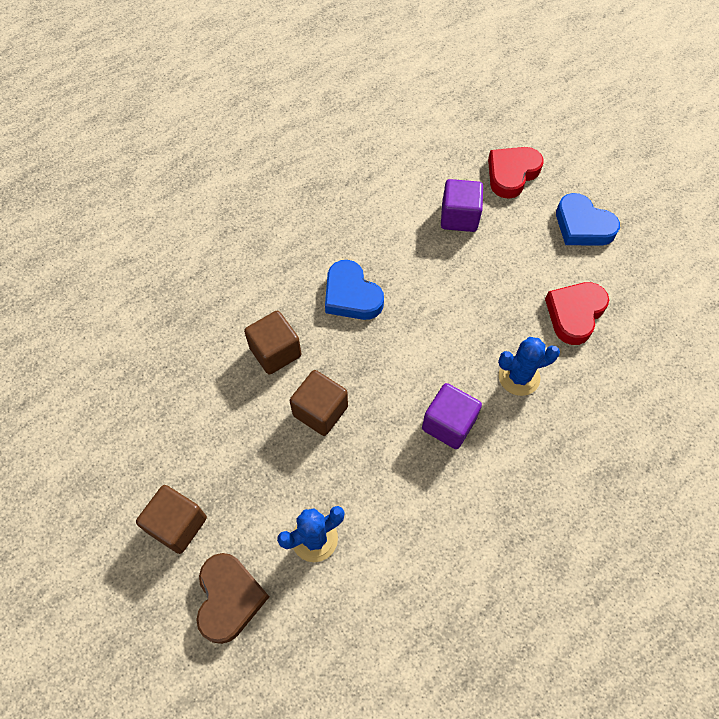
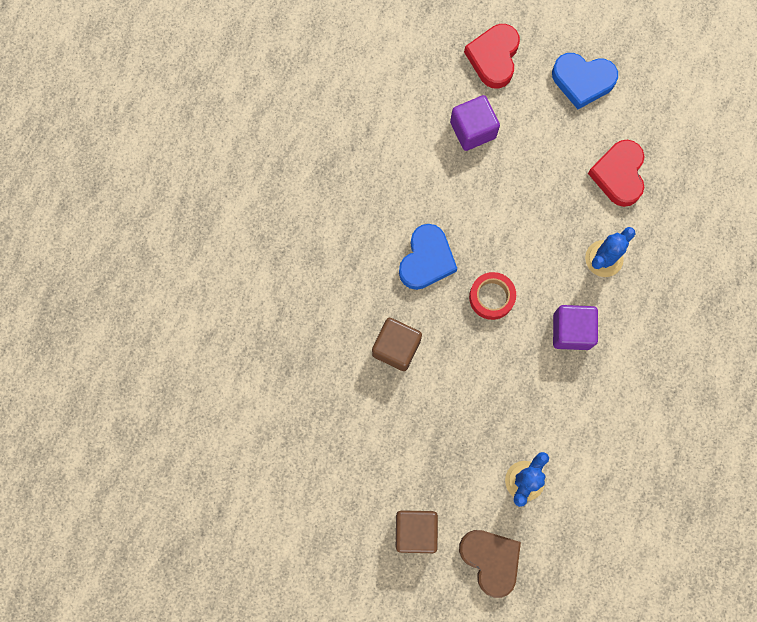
camera: 30 degrees left, 15 degrees up
brown cube [290,370,348,436] -> none
blue heart [325,260,384,320] -> blue heart turned 90 degrees counterclockwise [399,224,457,290]
none -> red tape [469,272,516,320]

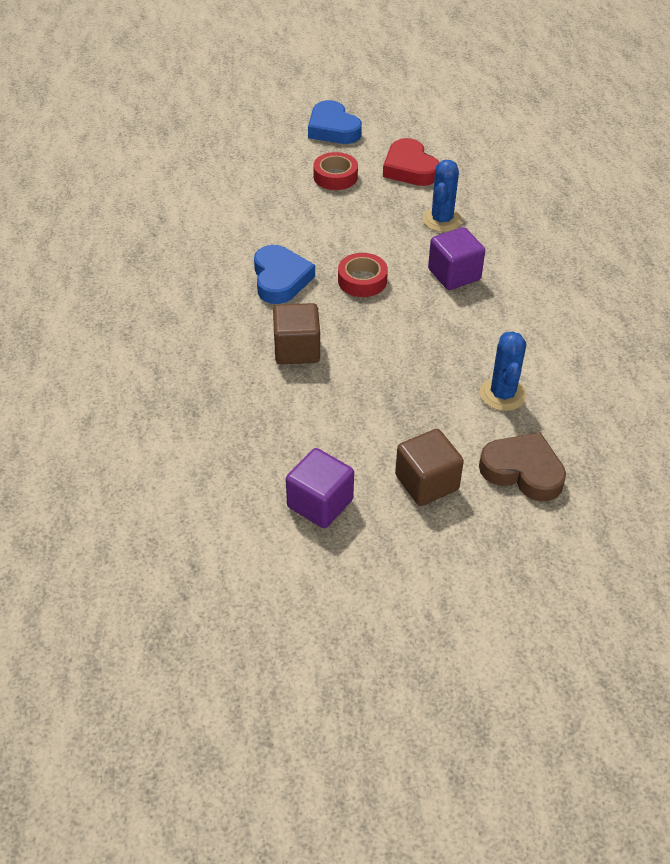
camera: 30 degrees left, 30 degrees down
purple cube [450,95,500,151] -> purple cube moved to [286,448,354,528]
red heart [464,24,520,88] -> none
blue heart [552,53,618,109] -> blue heart turned 75 degrees clockwise [308,100,362,144]
none -> red tape [313,152,358,190]

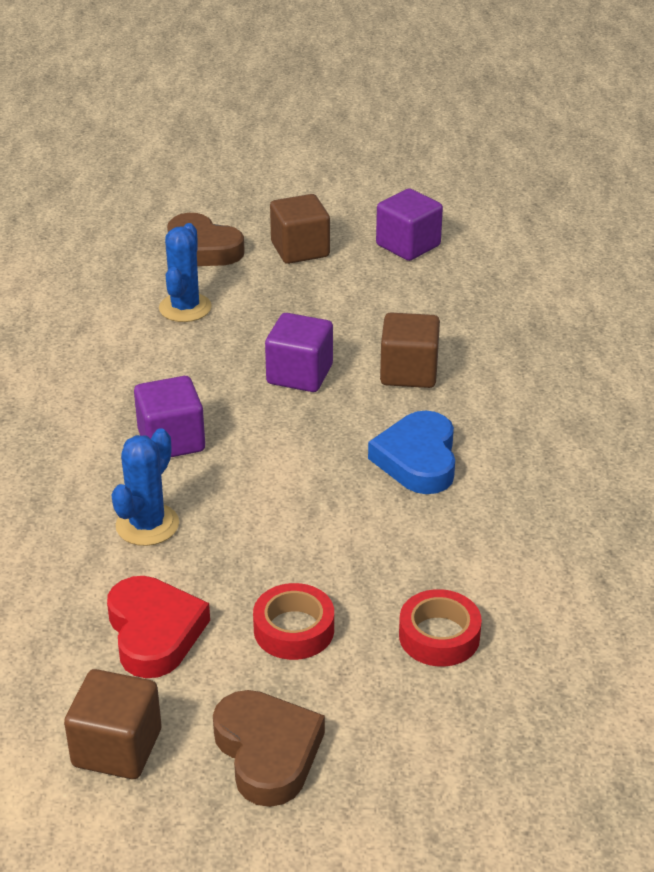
camera: 170 degrees left, 10 degrees down
blue heart [308,100,362,144] -> brown heart [213,690,325,807]
red tape [338,253,388,297] -> red tape moved to [399,589,482,667]
none -> brown cube [64,669,162,779]
none -> purple cube [265,313,333,392]

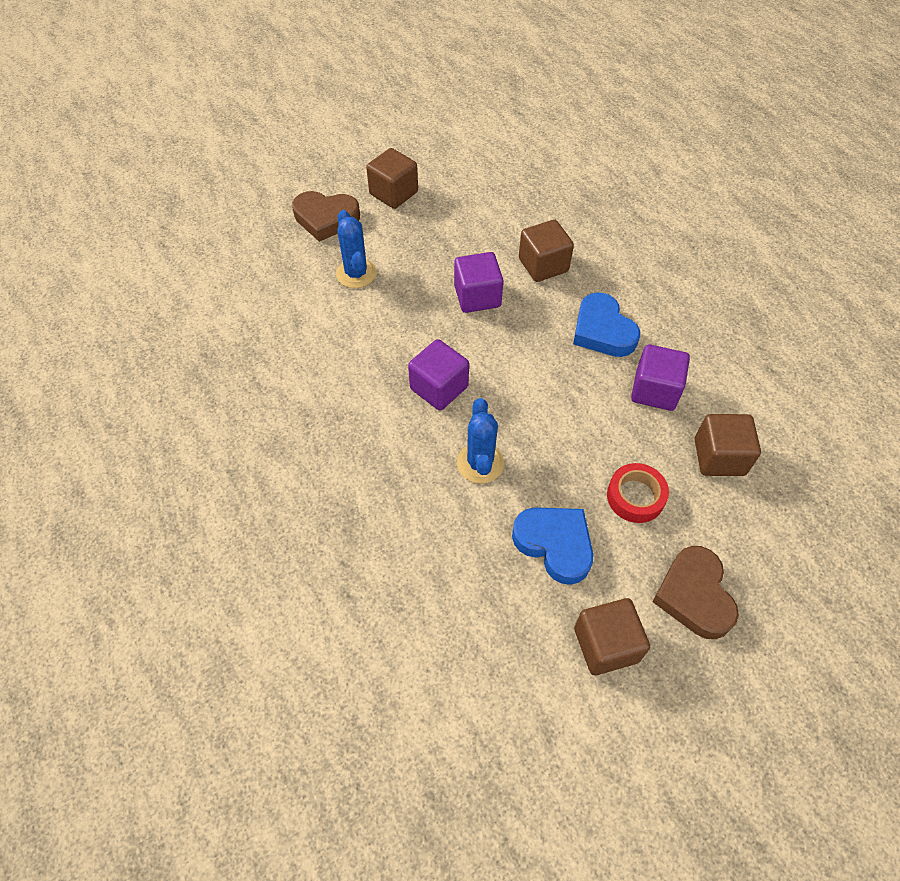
camera: 30 degrees left, 20 degrees up
red heart [107,576,210,678] -> blue heart [512,507,594,585]
brown heart [213,690,325,807] -> brown heart turned 135 degrees counterclockwise [653,546,739,639]
purple cube [376,188,443,261] -> purple cube moved to [631,344,690,411]
red tape [399,589,482,667] -> brown cube [695,414,761,476]

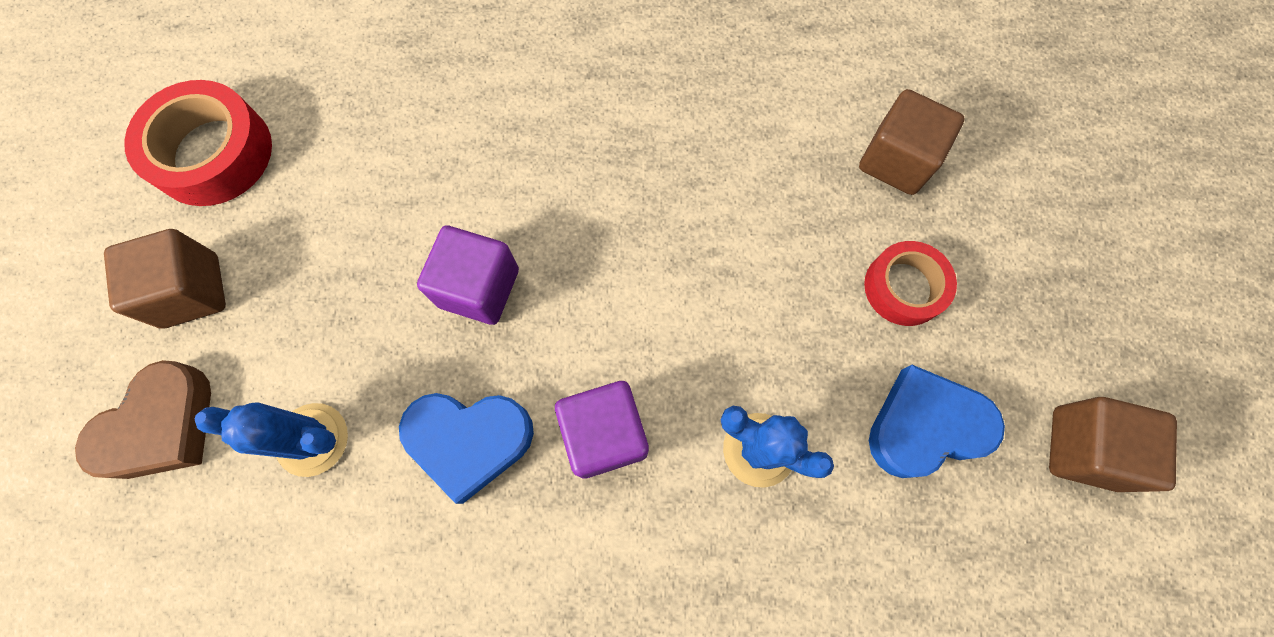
camera: 60 degrees left, 15 degrees up
brown cube [519,219,574,282] -> none
blue heart [573,293,640,357] -> blue heart moved to [399,393,534,504]
purple cube [631,344,690,411] -> none
brown heart [653,546,739,639] -> none
none -> red tape [124,80,272,206]

